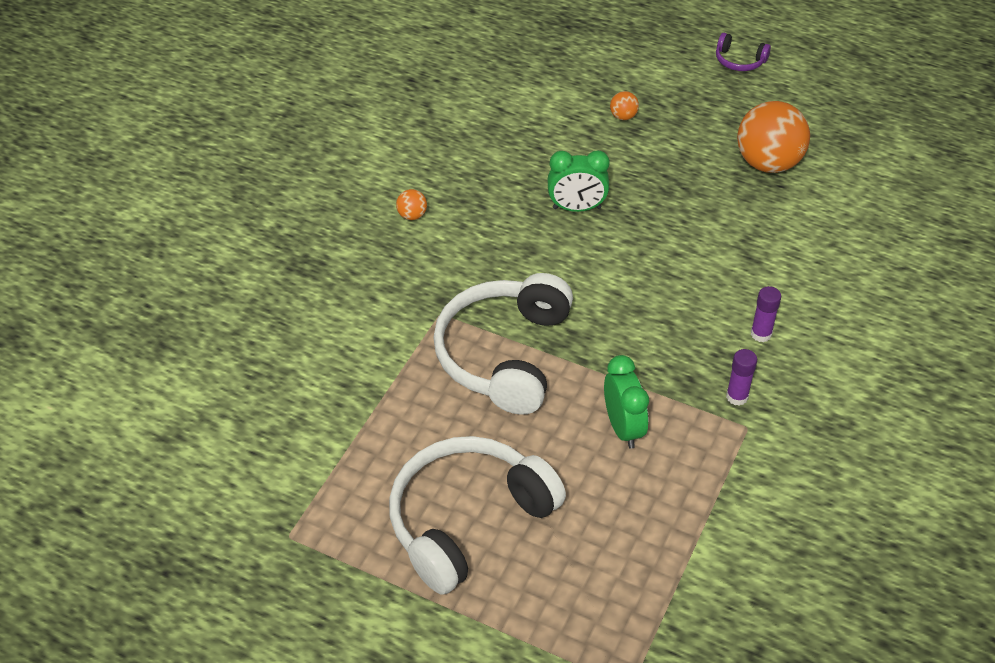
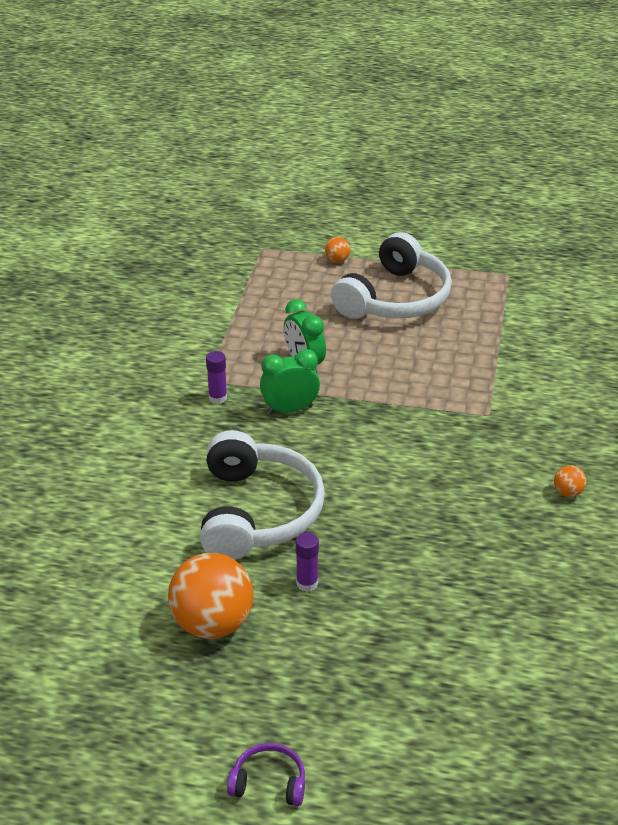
camera: 165 degrees right, 10 degrees down
white headphones [433,273,573,415] -> white headphones moved to [200,430,325,560]
green clock [547,150,610,212] -> green clock moved to [260,349,320,414]
orange ball [610,91,639,120] -> orange ball moved to [325,237,350,262]
purple glue stick [751,286,781,342] -> purple glue stick moved to [296,532,319,592]

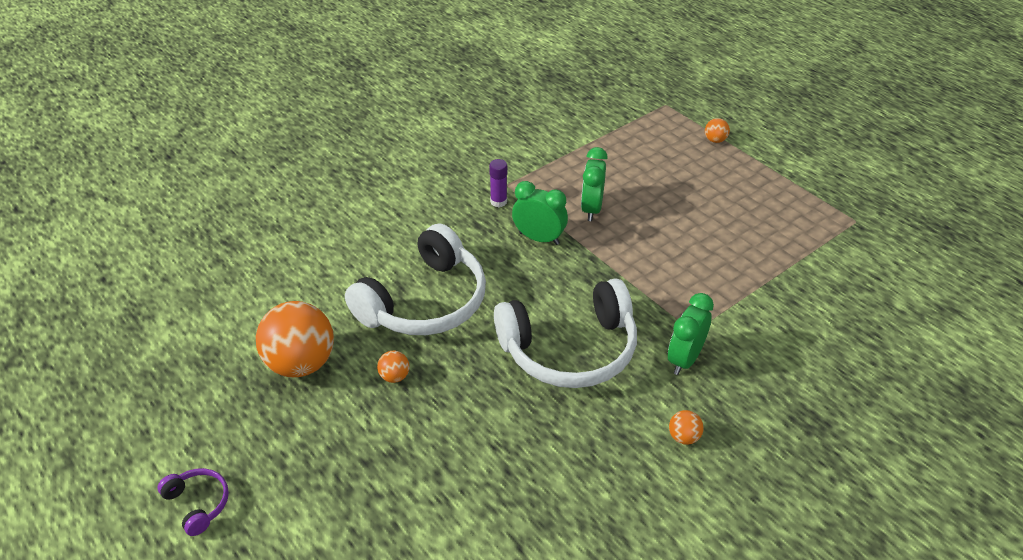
camera: 40 degrees right, 5 degrees up
purple glue stick [296,532,319,592] -> orange ball [377,351,410,383]
white headphones [331,232,452,319] -> white headphones moved to [494,278,637,388]
none -> green clock [668,293,714,375]

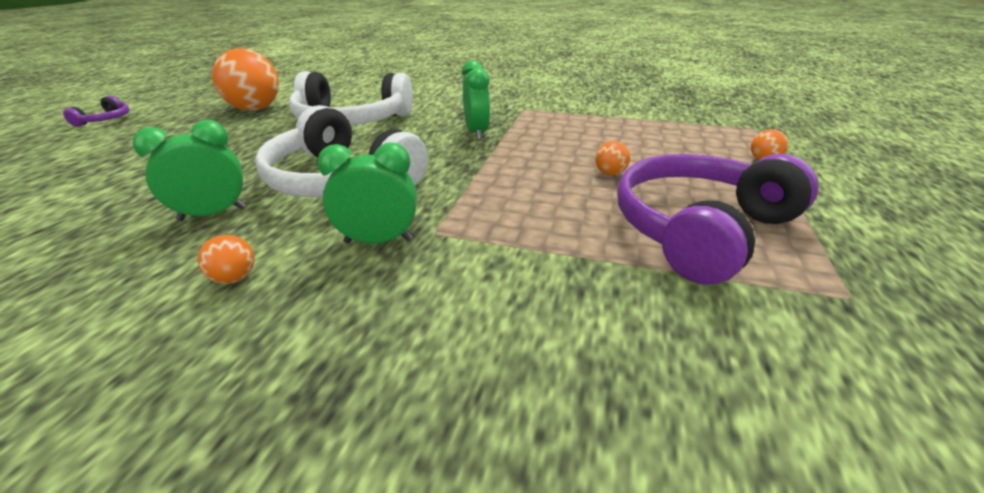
camera: 55 degrees right, 10 degrees down
orange ball [377,351,410,383] -> orange ball moved to [595,141,630,175]
purple glue stick [489,159,507,207] -> none
green clock [581,147,608,221] -> green clock moved to [133,120,245,221]
none -> purple headphones [617,154,819,285]

